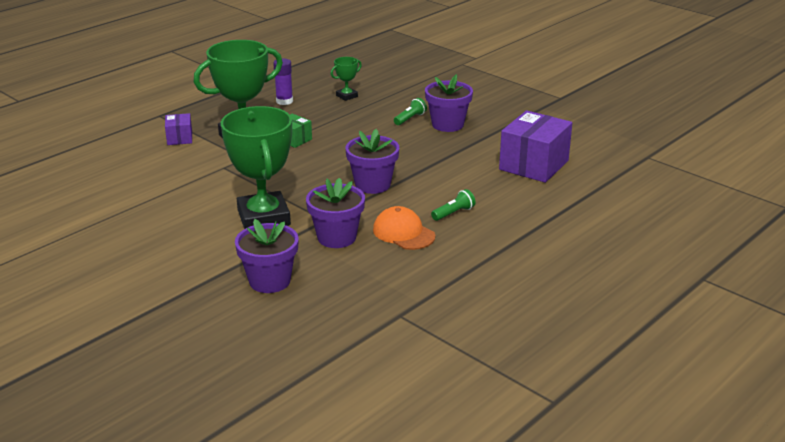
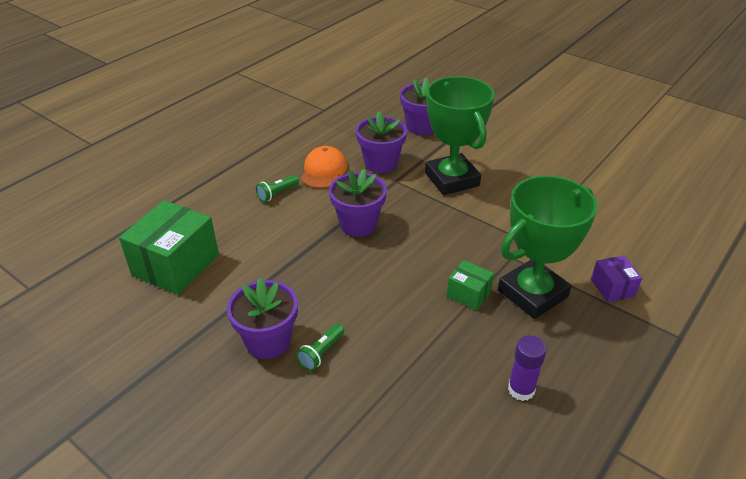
camera: 175 degrees right, 10 degrees up
green trophy [331,57,362,101] -> none
orange cap [373,206,435,250] -> orange cap turned 120 degrees counterclockwise [301,146,348,189]
purple box [499,110,572,183] -> green box [119,200,219,295]

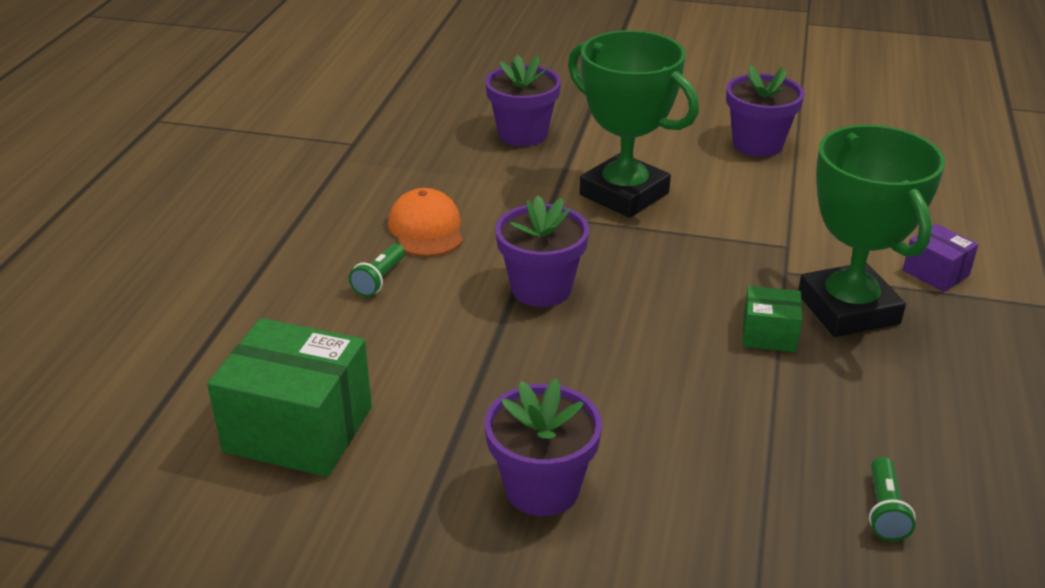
camera: 25 degrees left, 5 degrees down
green box [119,200,219,295] -> green box turned 75 degrees counterclockwise [207,318,372,477]
green flashlight [296,324,344,371] -> green flashlight moved to [869,457,916,541]
purple flower pot [356,111,407,173] -> purple flower pot moved to [726,65,805,157]
green trophy [498,175,598,319] -> green trophy turned 45 degrees counterclockwise [798,125,945,337]
purple glue stick [508,336,547,401] -> none

